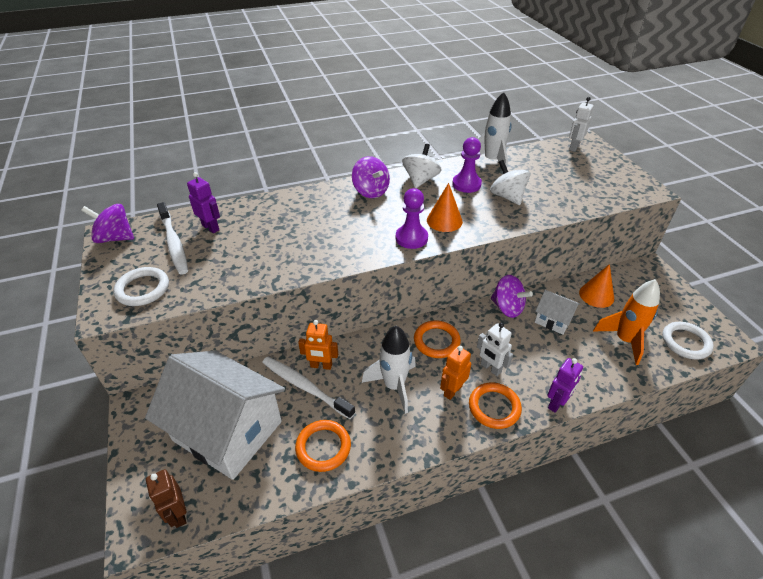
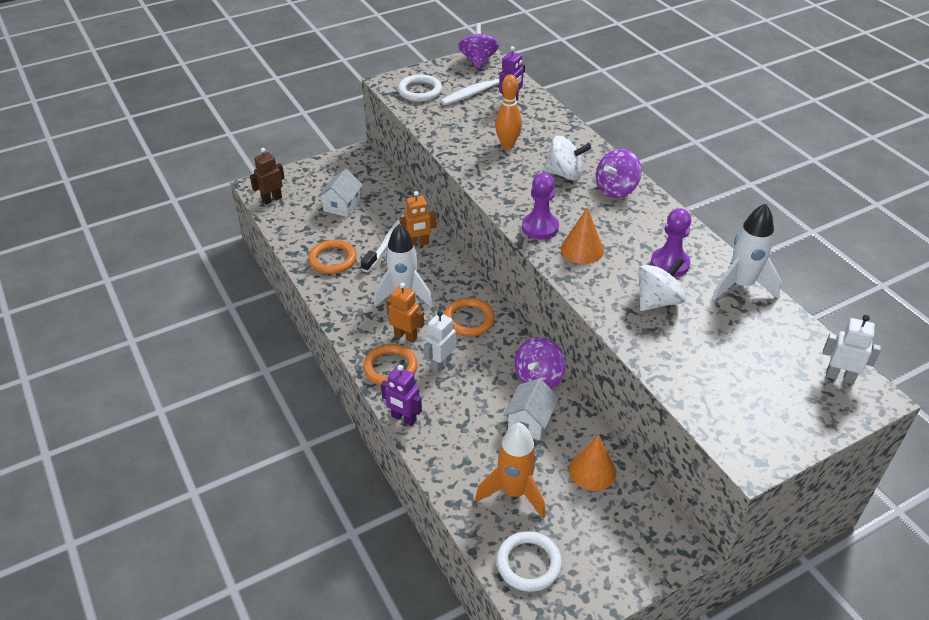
camera: 80 degrees right, 0 degrees up
white house [145,351,285,480] -> white house [317,169,363,217], size x0.44
orange robot [298,320,338,370] -> orange robot turned 105 degrees counterclockwise [399,191,436,247]
white spinning top [402,144,441,188] -> white spinning top moved to [543,136,591,181]
none -> orange bowling pin [495,74,522,149]

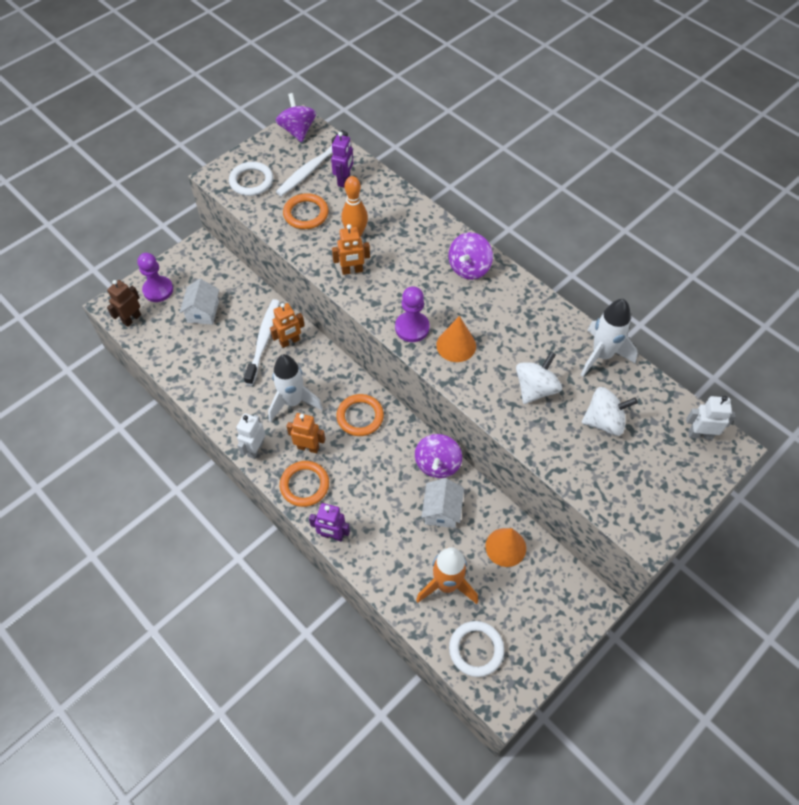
camera: 15 degrees left, 15 degrees up
orange ring [308,240,357,274] -> orange ring moved to [283,193,329,229]
white robot [424,311,456,373] -> white robot moved to [236,413,265,459]
white spinning top [543,136,591,181] -> white spinning top moved to [582,387,638,436]
purple pawn [651,208,691,277] -> purple pawn moved to [137,253,173,302]
none -> orange robot [332,224,370,275]

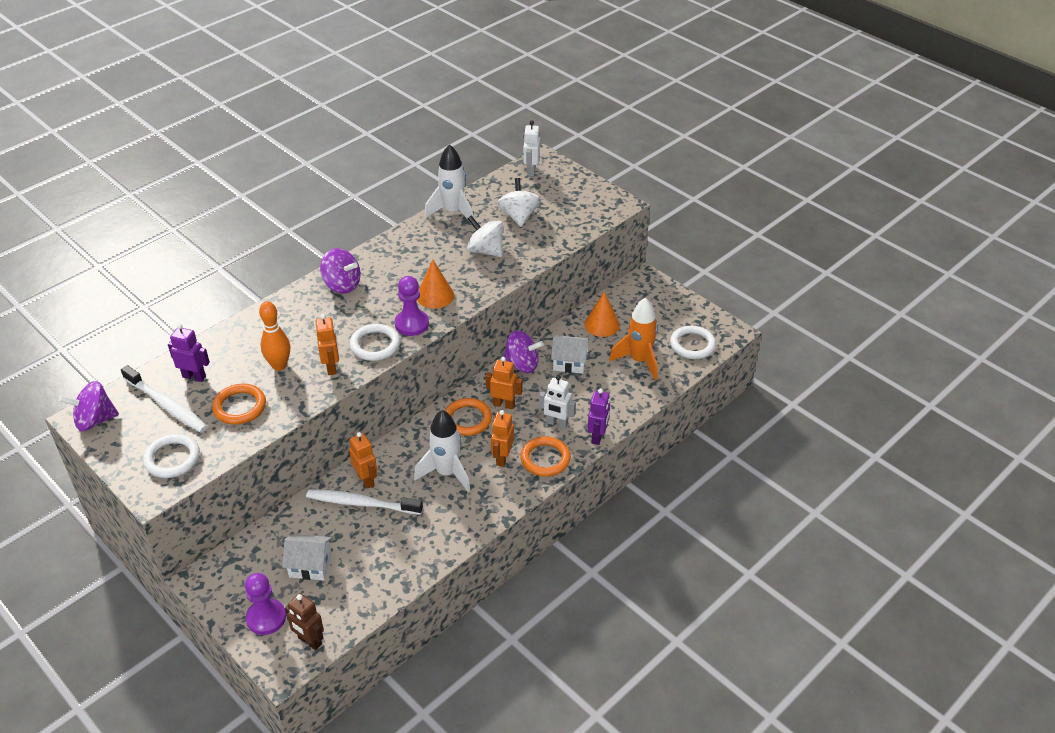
camera: 90 degrees left, 15 degrees down
white robot [236,413,265,459] -> white robot moved to [539,375,576,429]
none -> white ring [350,324,400,361]
none -> orange robot [486,357,523,409]

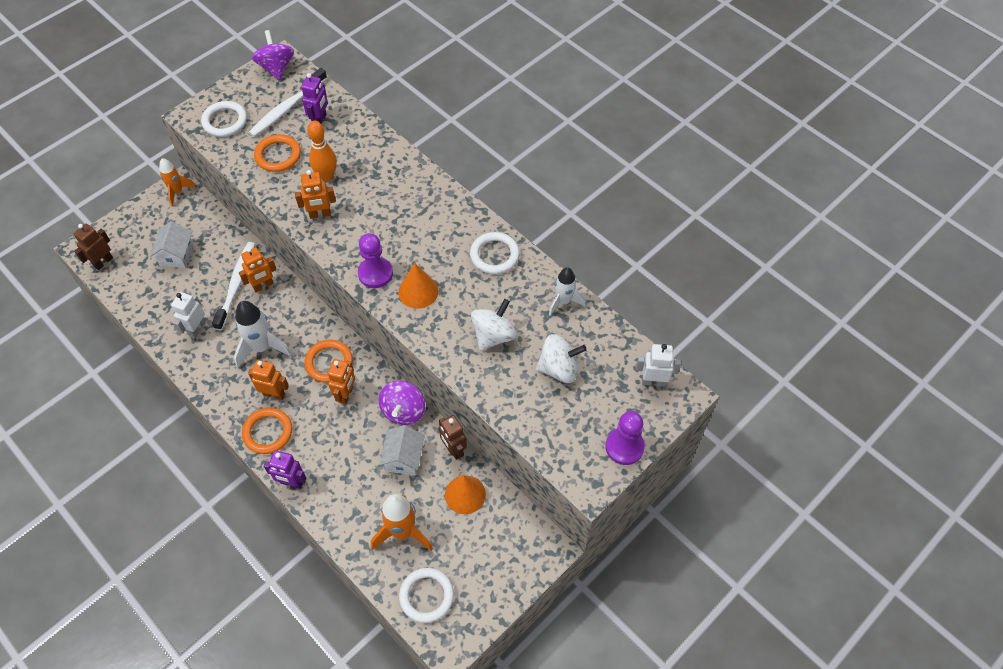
camera: 90 degrees right, 15 degrees up
purple pawn [245,573,286,635] -> purple pawn moved to [605,411,645,465]
purple spinning top [320,248,360,294] -> none
white ring [350,324,400,361] -> white ring moved to [470,232,520,274]
white rocket [424,144,474,222] -> white rocket [549,267,586,315], size x0.65
white robot [539,375,576,429] -> white robot moved to [171,292,205,338]
none -> orange rocket [159,158,196,207]
none -> brown robot [439,415,467,460]

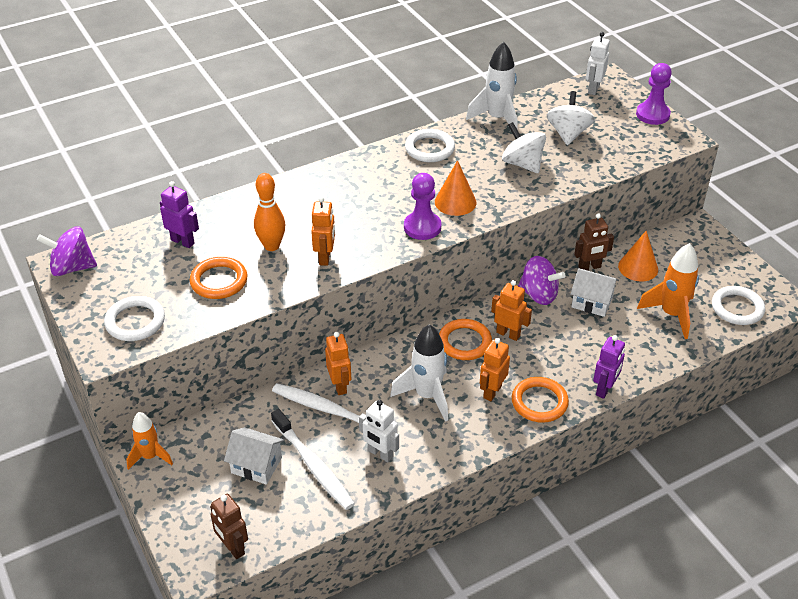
camera: 75 degrees left, 15 degrees down
white toothbrush [249,68,327,137] -> white toothbrush moved to [271,409,355,510]
white rocket [549,267,586,315] -> white rocket [466,42,518,130], size x1.54

